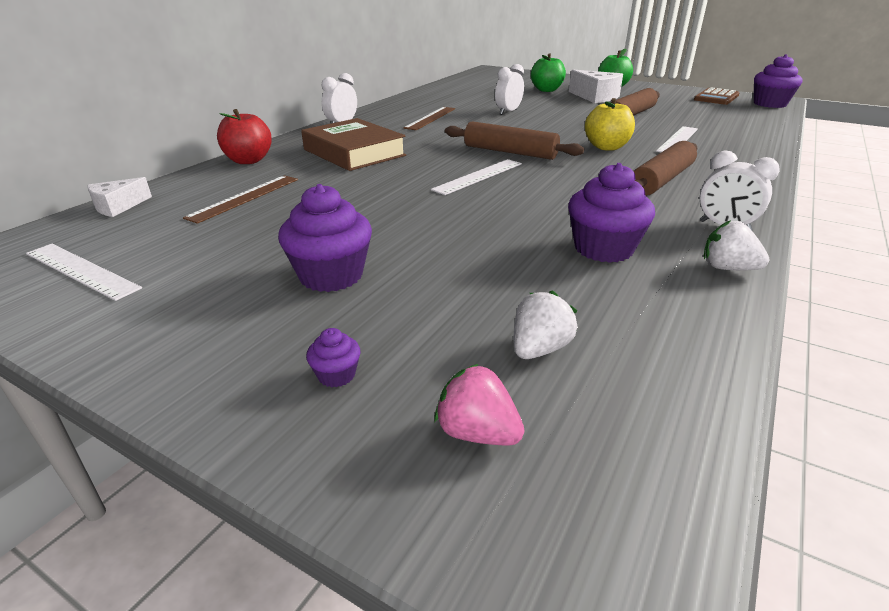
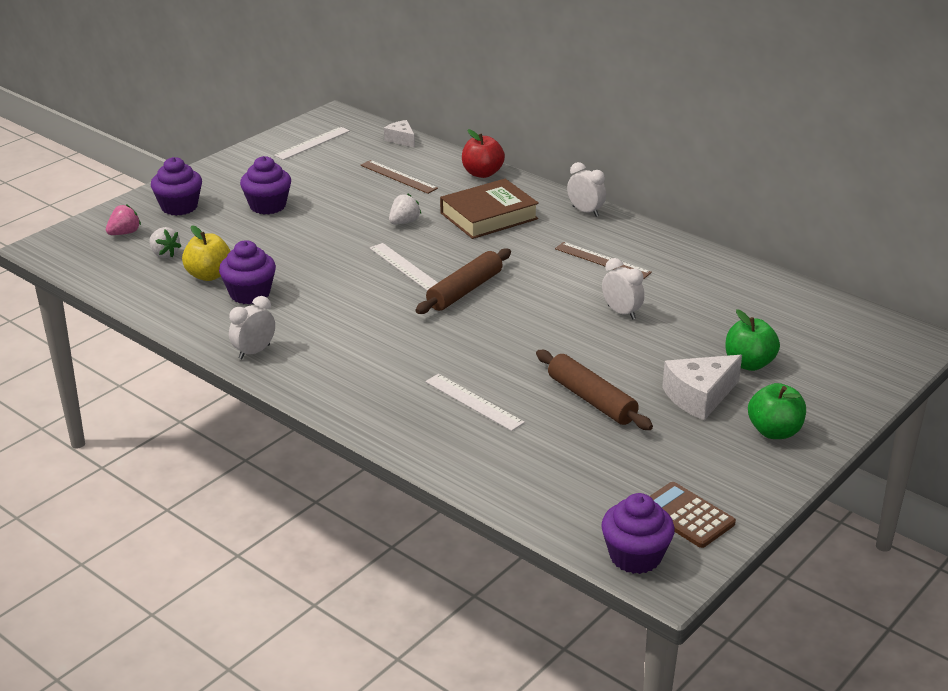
camera: 100 degrees right, 0 degrees up
purple cupcake [306,328,360,388] -> purple cupcake [151,157,202,216], size x2.20
yellow apple [585,98,635,150] -> yellow apple moved to [182,225,230,281]
brown rolling pin [633,141,697,196] -> none
white strawberry [704,220,769,270] -> white strawberry moved to [389,194,421,224]

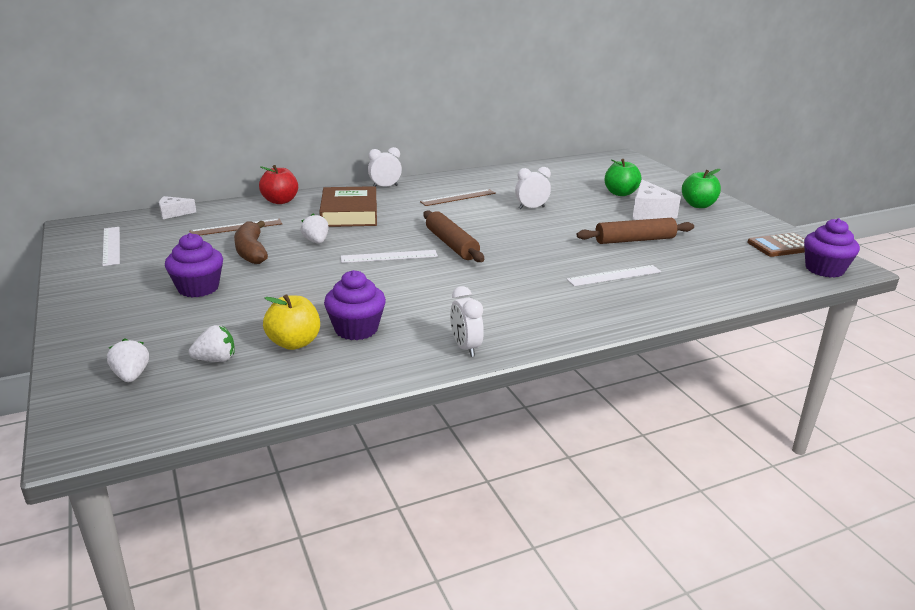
camera: 65 degrees left, 5 degrees down
pink strawberry [106,204,141,235] -> white strawberry [107,338,149,382]
purple cupcake [151,157,202,216] -> none
none -> brown banana [234,221,268,264]

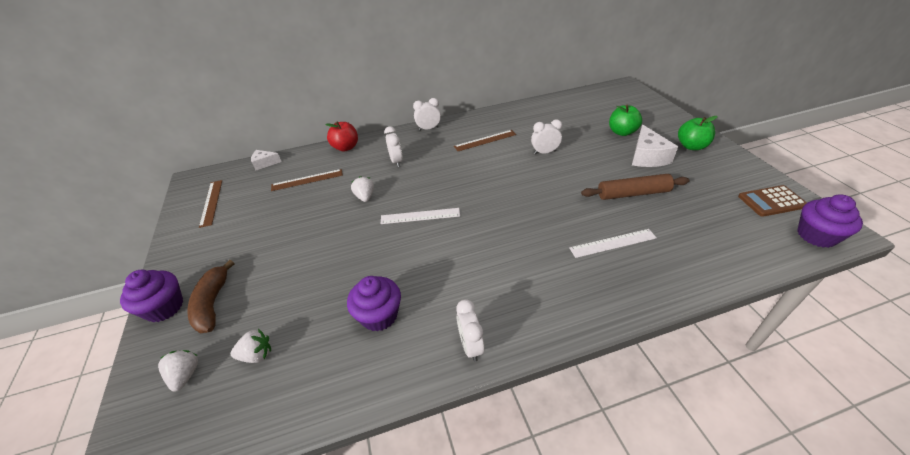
camera: 10 degrees right, 15 degrees up
white ruler [102,227,120,266] -> brown ruler [199,180,222,228]
purple cupcake [165,233,223,298] -> purple cupcake moved to [120,270,183,322]
brown banana [234,221,268,264] -> brown banana moved to [187,260,234,333]
yellow apple [263,294,320,350] -> none
brown book [319,186,377,227] -> white clock [384,127,403,167]
brown rolling pin [423,210,484,262] -> none

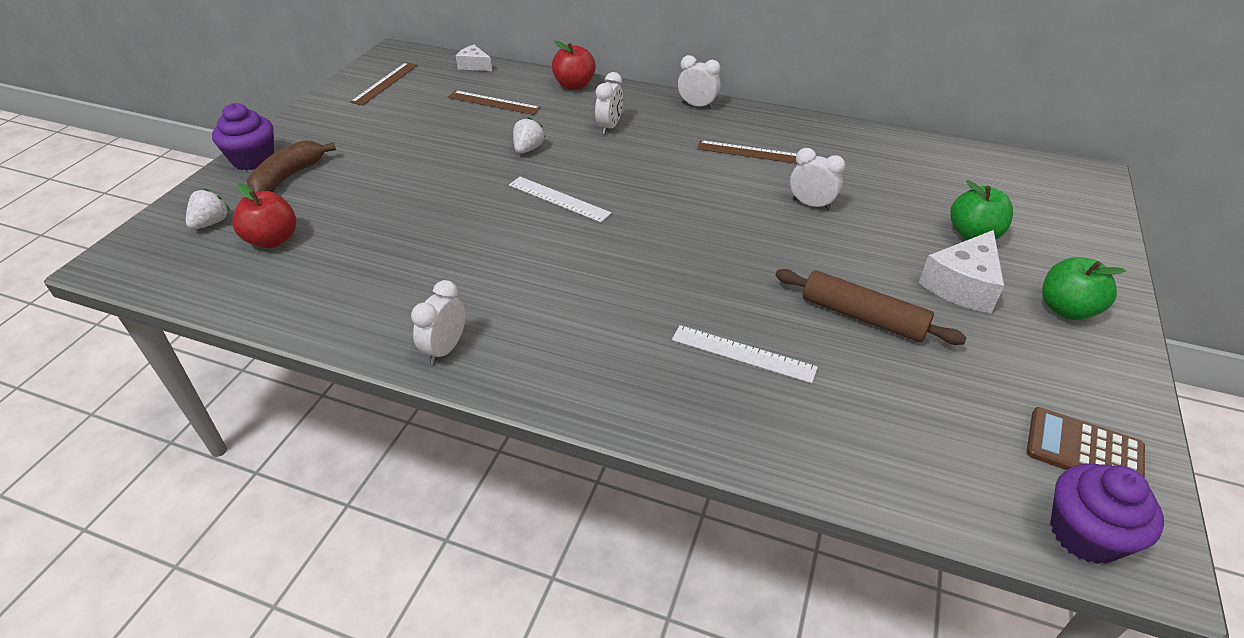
camera: 35 degrees right, 0 degrees up
white strawberry [231,329,271,363] -> red apple [232,184,296,248]
purple cupcake [347,276,401,331] -> none

